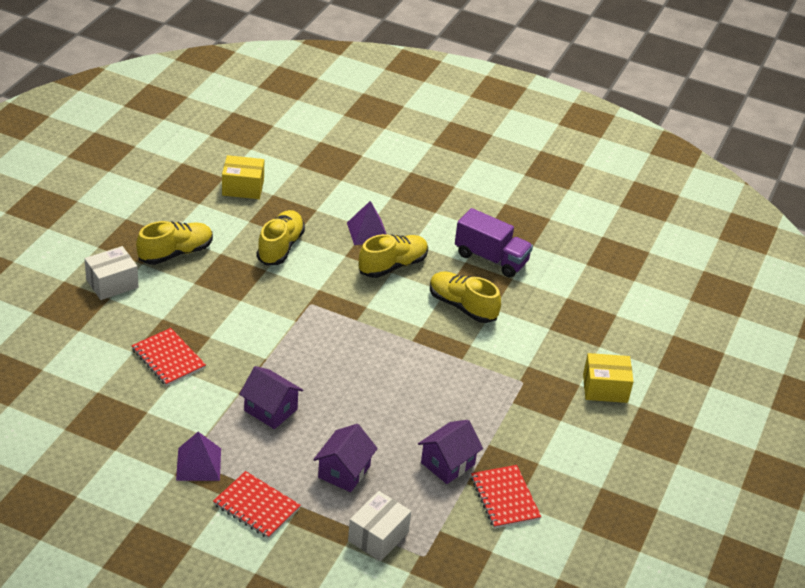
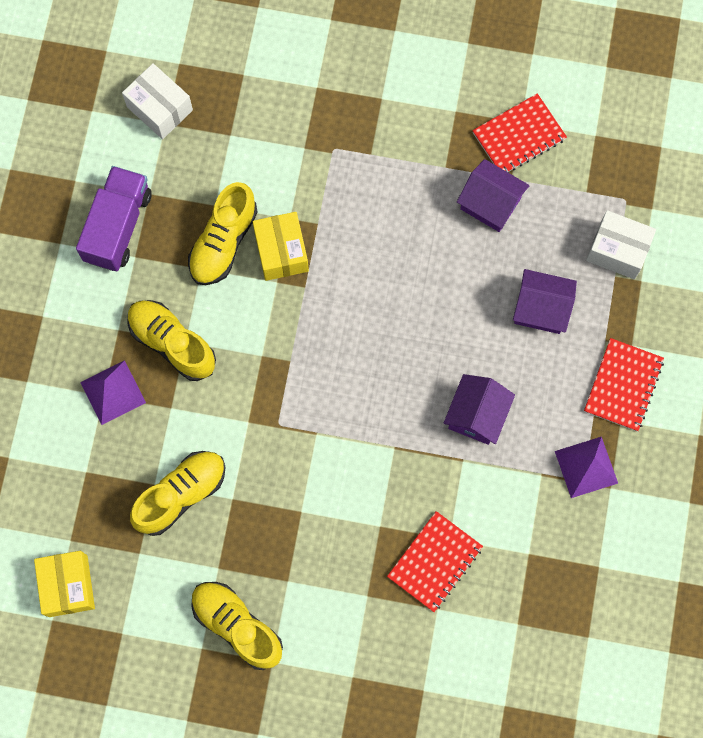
camera: 100 degrees left, 35 degrees up
white box [84,246,139,300] -> white box moved to [122,63,193,139]
yellow shoe [257,210,305,266] -> yellow shoe turned 135 degrees clockwise [130,451,226,536]
yellow box [583,353,634,403] -> yellow box moved to [253,212,309,281]

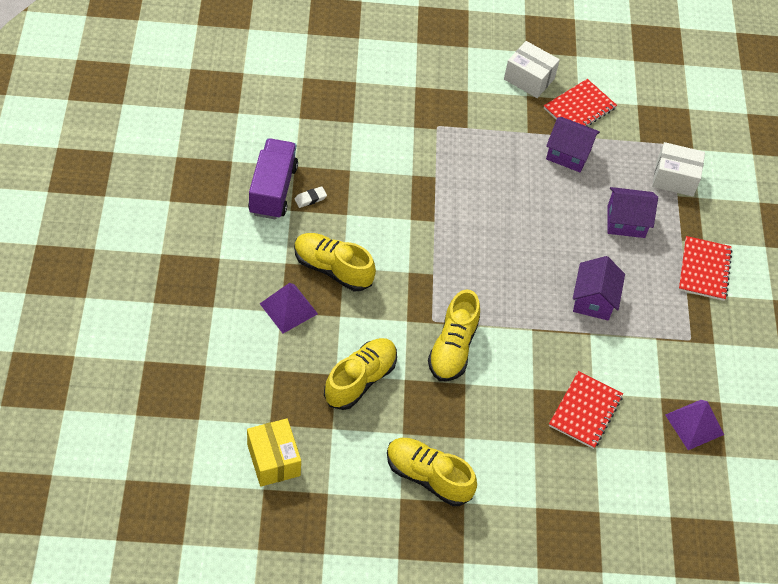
camera: 15 degrees left, 20 degrees down
white box [122,63,193,139] -> white box moved to [504,41,560,98]
yellow shoe [188,182,258,285] -> yellow shoe moved to [428,290,480,381]
yellow box [253,212,309,281] -> none
purple pyramid [555,437,618,498] -> purple pyramid moved to [665,400,724,450]
none -> white eraser [294,186,327,208]

